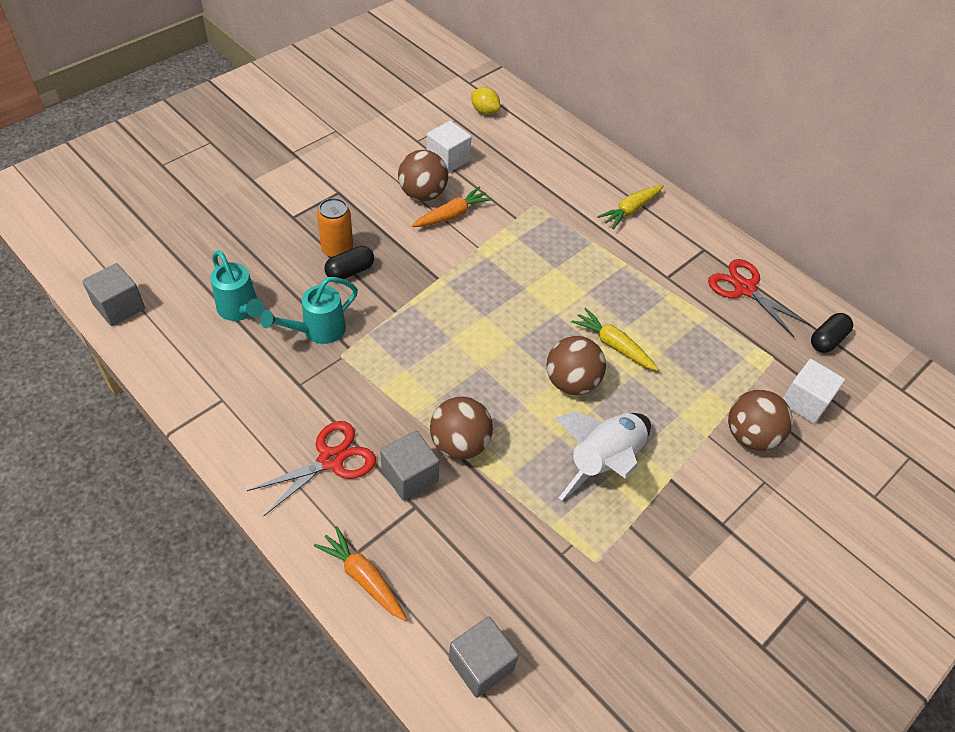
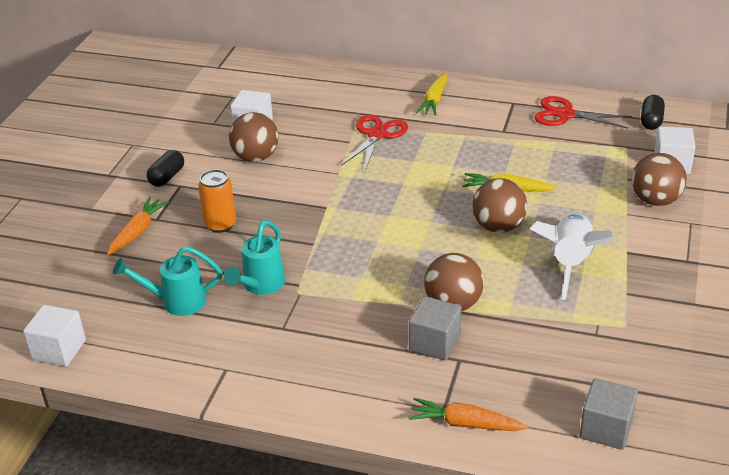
camera: 25 degrees left, 15 degrees down
grey cube [82,263,145,326] -> white cube [23,305,86,366]
turquoise watering can [211,250,265,321] -> turquoise watering can turned 150 degrees clockwise [112,246,223,316]
red scissors [247,421,376,516] -> red scissors moved to [341,115,408,170]
black capsule [325,246,374,279] -> black capsule moved to [147,150,184,187]
orange carrot [412,187,492,227] -> orange carrot moved to [107,197,169,255]
yellow lemon [471,87,500,115] -> none

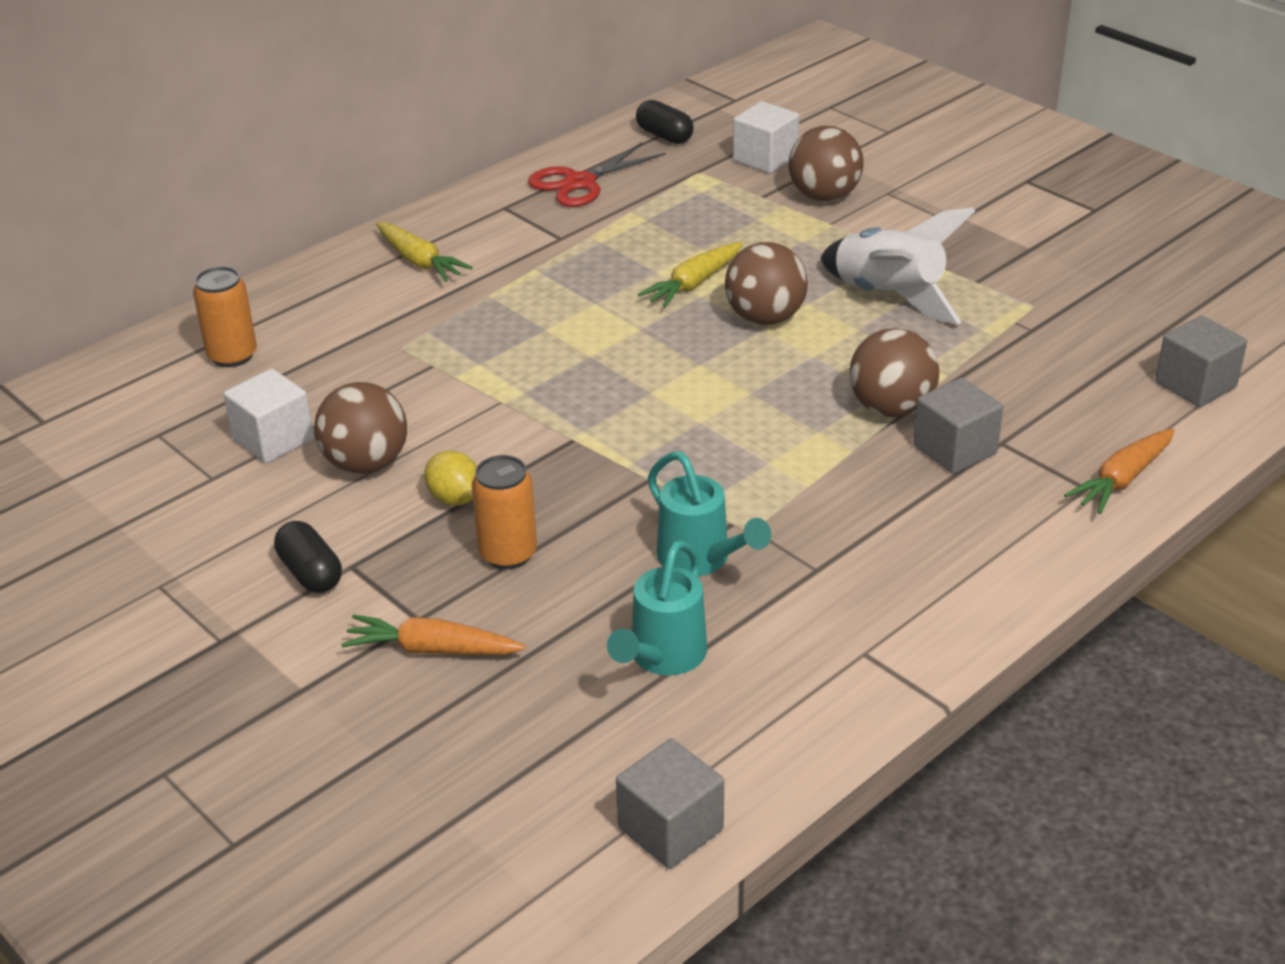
camera: 60 degrees left, 0 degrees up
white cube [23,305,86,366] -> grey cube [616,738,724,869]
orange carrot [107,197,169,255] -> orange carrot turned 45 degrees counterclockwise [341,614,526,655]
red scissors [341,115,408,170] -> none
none -> orange can [193,266,257,367]
none -> yellow lemon [424,451,477,506]

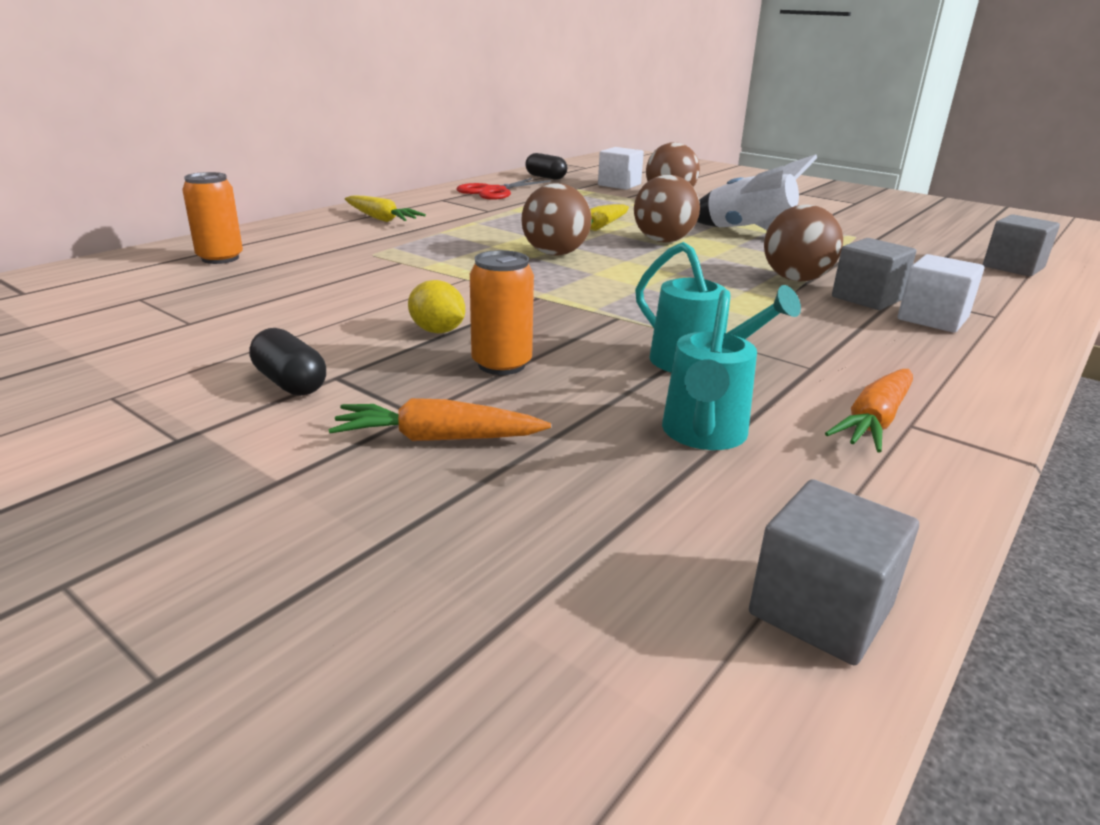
camera: 10 degrees left, 10 degrees down
white cube [223,369,314,463] -> white cube moved to [898,254,984,333]
brown ball [314,382,407,474] -> brown ball moved to [521,183,592,256]
orange carrot [1064,429,1175,514] -> orange carrot moved to [825,369,913,453]

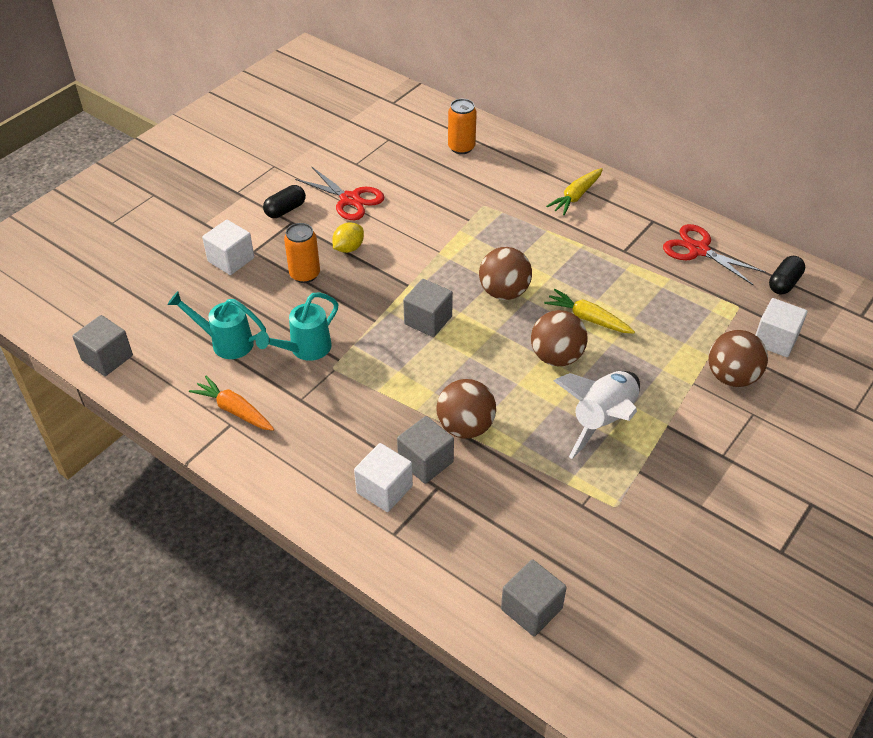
camera: 90 degrees right, 20 degrees up
orange carrot [328,398,551,441] -> white cube [202,220,254,275]
none -> red scissors [295,166,385,220]
none -> grey cube [403,279,453,337]

